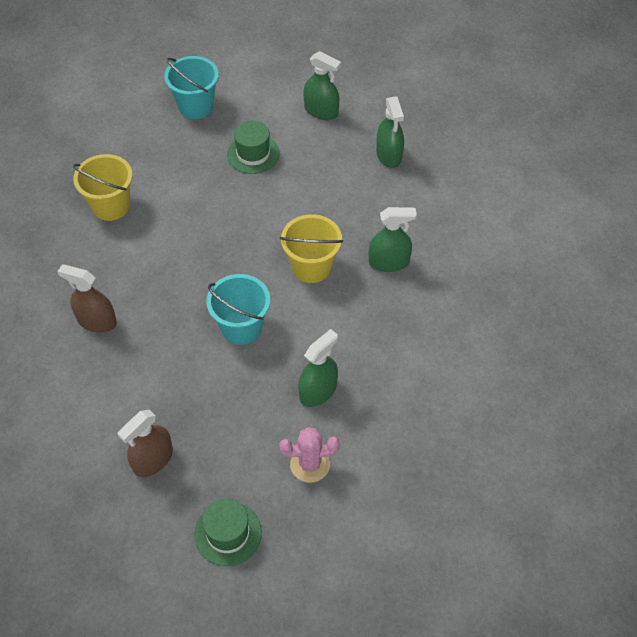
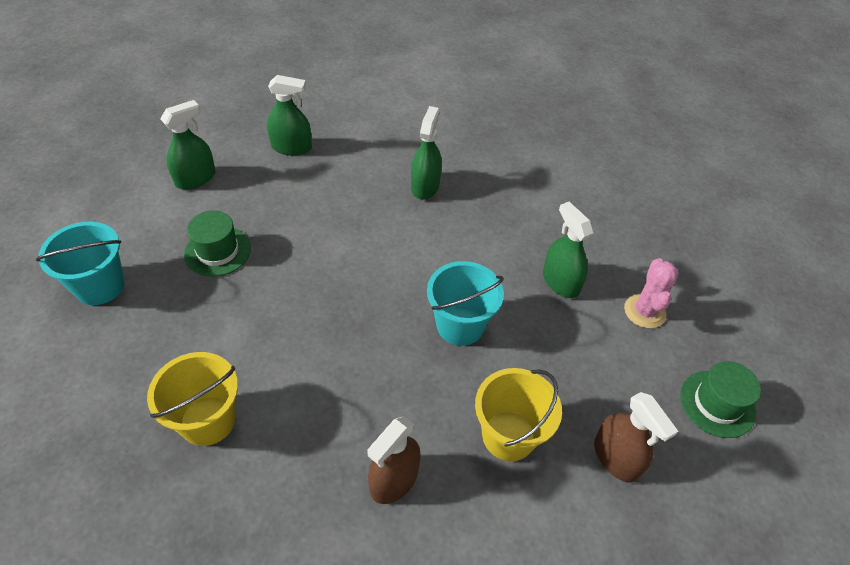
camera: 75 degrees left, 5 degrees down
yellow bucket [280,214,343,283] -> yellow bucket moved to [475,368,562,461]

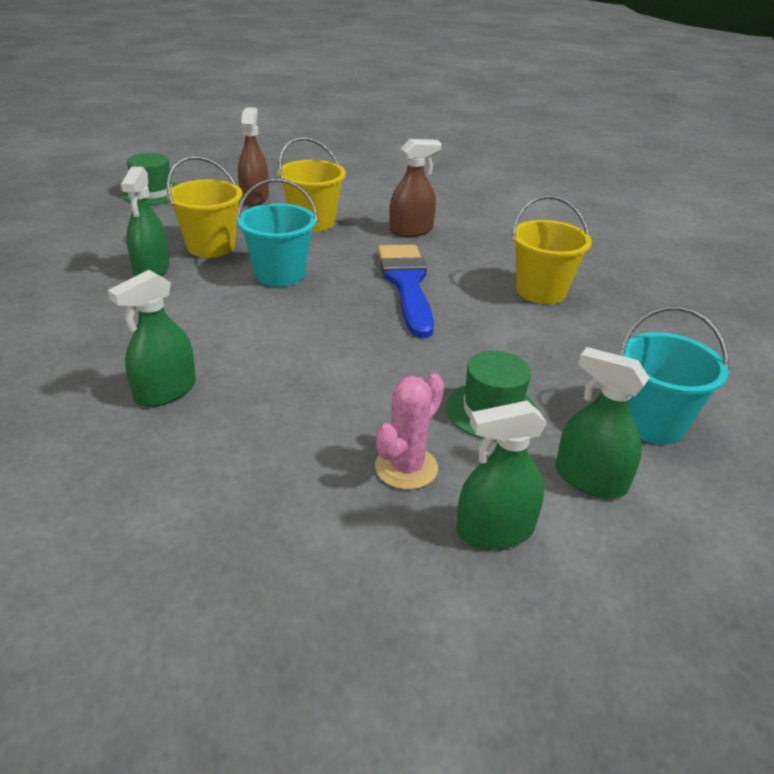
camera: 150 degrees left, 15 degrees down
green spray bottle [267,75,312,155] -> green spray bottle moved to [556,347,649,499]
pink cactus [624,258,679,328] -> pink cactus moved to [375,373,444,490]
none -> yellow bucket [166,156,243,258]
none -> blue brush [378,245,434,338]

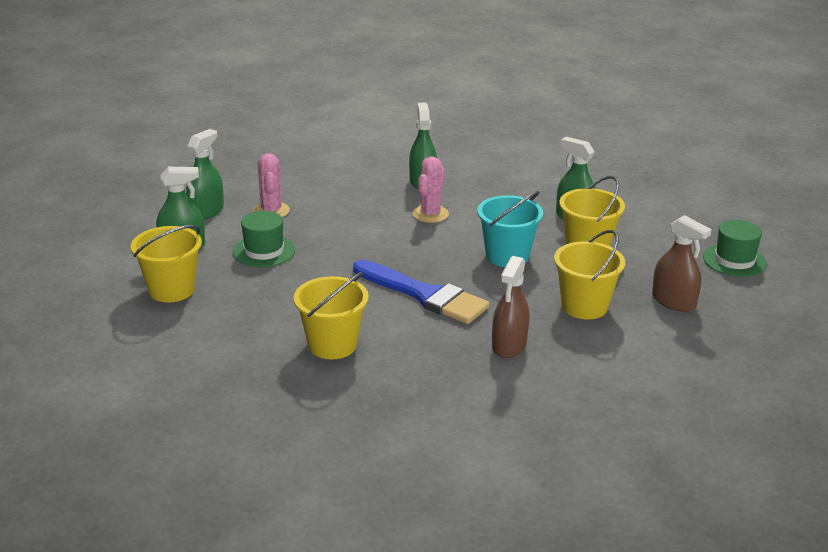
camera: 135 degrees right, 5 degrees down
turquoise bucket [620,306,729,444] -> yellow bucket [131,225,202,302]
none -> pink cactus [413,156,449,223]

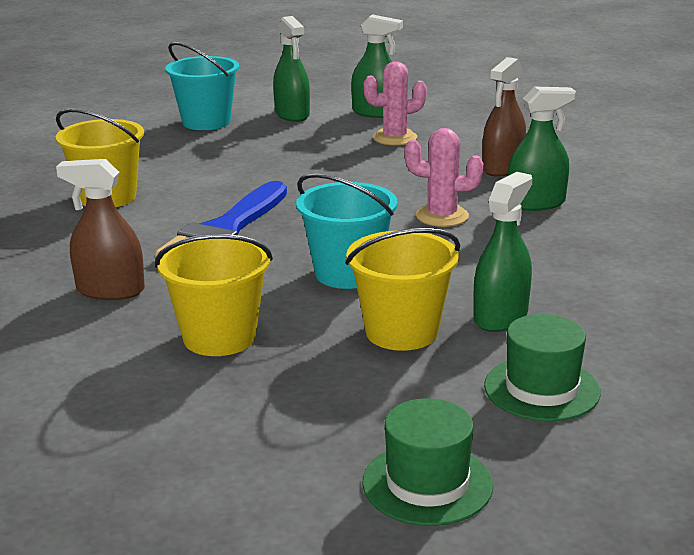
camera: 80 degrees right, 5 degrees down
yellow bucket [131,225,202,302] -> turquoise bucket [165,42,239,130]
green hat [233,211,295,267] -> green hat moved to [484,314,601,421]
brown spray bottle [652,215,712,312] -> brown spray bottle moved to [482,57,526,177]

